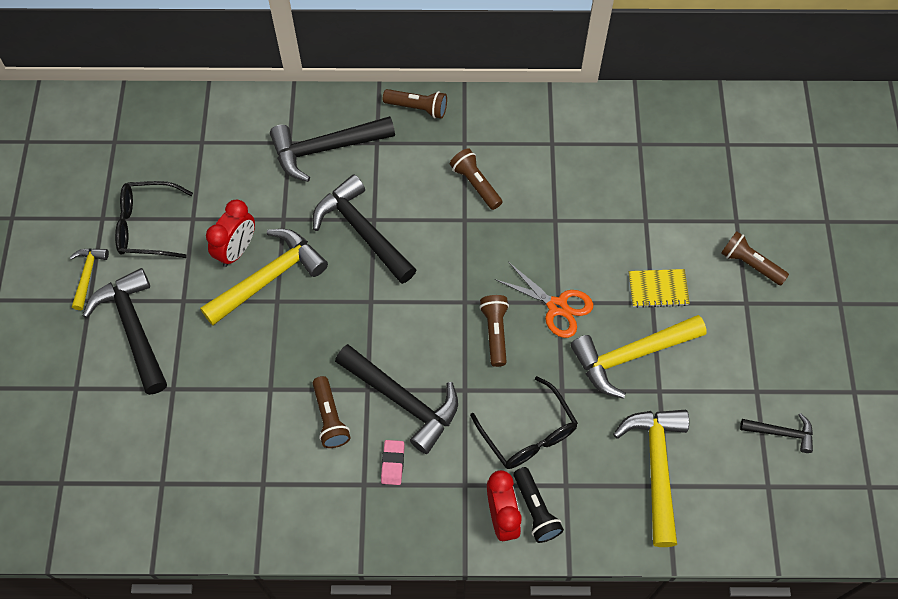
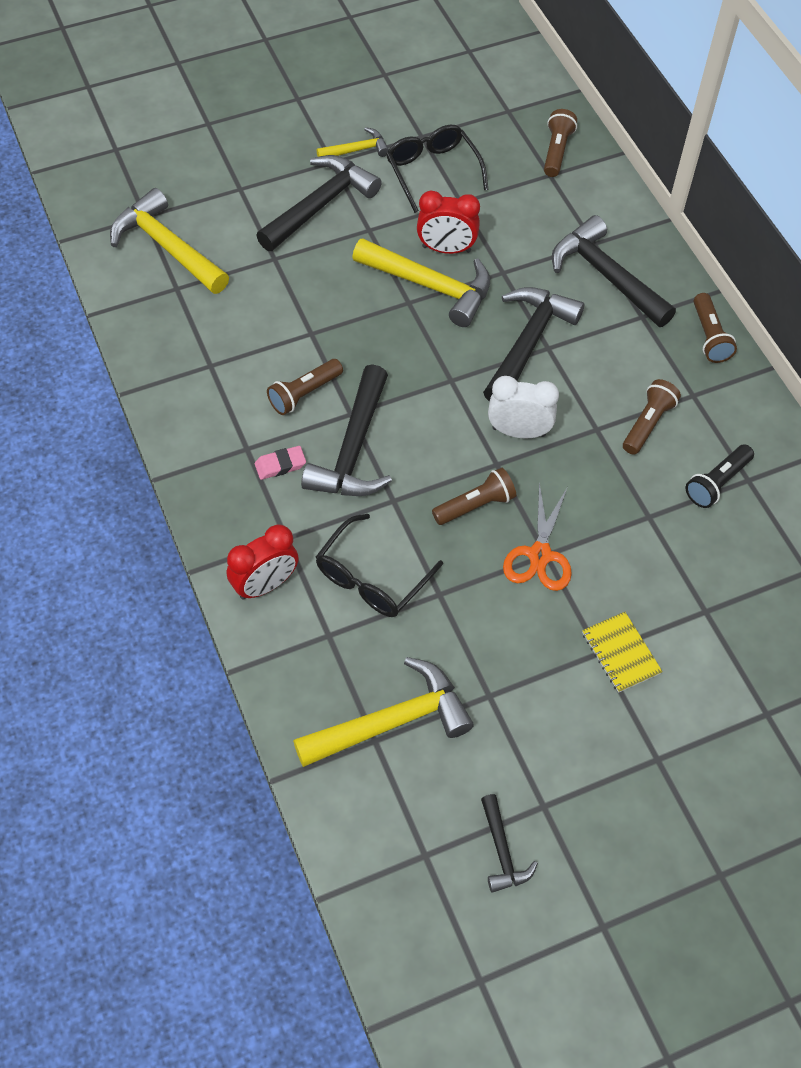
camera: 65 degrees right, 5 degrees down
black flashlight [514,467,564,543] -> black flashlight moved to [686,444,754,508]
yellow hammer [571,315,707,399] -> yellow hammer moved to [110,188,229,294]
brown flashlight [721,231,789,285] -> brown flashlight moved to [544,109,577,177]
none -> white clock [488,376,559,438]

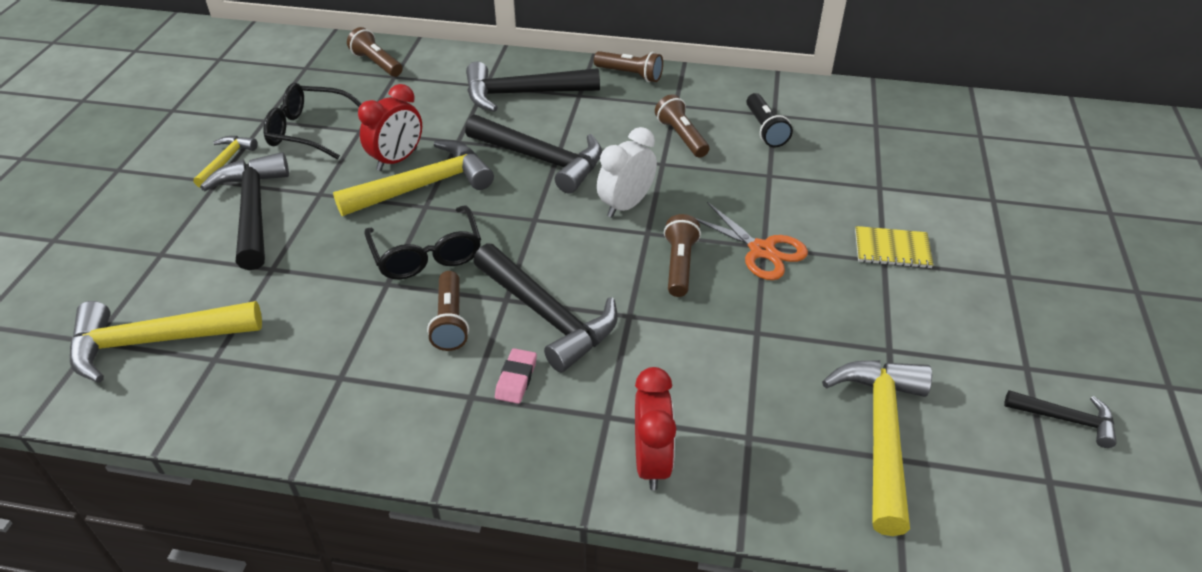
camera: 55 degrees left, 15 degrees down
black glasses [316,514,443,617] -> black glasses moved to [365,205,481,280]
black hammer [483,287,584,402] -> black hammer turned 150 degrees clockwise [465,114,602,194]

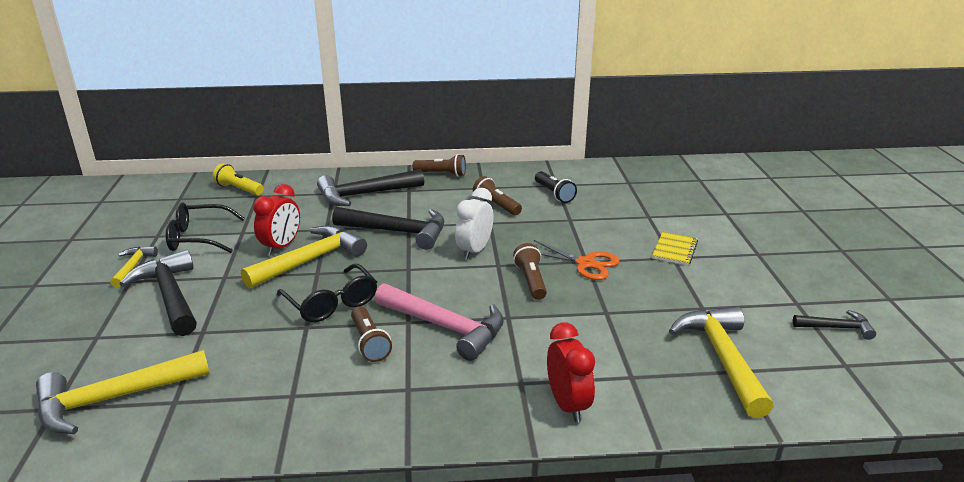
camera: 15 degrees left, 15 degrees down
brown flashlight [347,27,403,77] -> yellow flashlight [213,163,264,196]
black hammer [473,243,618,373] -> pink hammer [375,283,504,361]
pink eraser [495,348,537,404] -> none
yellow notebook [855,226,933,268] -> yellow notebook turned 60 degrees counterclockwise [652,232,698,266]

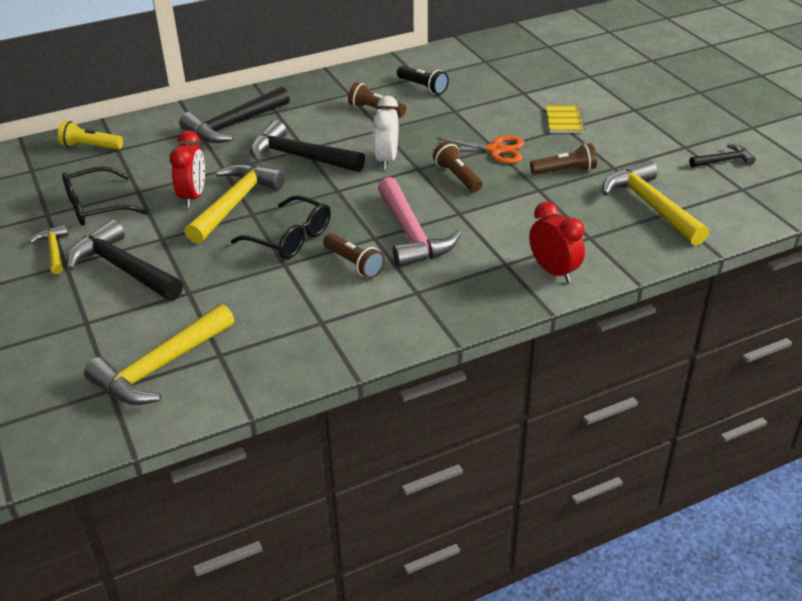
camera: 20 degrees left, 10 degrees up
black hammer [332,207,445,250] -> black hammer turned 150 degrees counterclockwise [250,120,365,172]
pink hammer [375,283,504,361] -> pink hammer turned 60 degrees clockwise [378,177,461,268]
brown flashlight [413,154,466,177] -> brown flashlight moved to [530,143,597,175]

